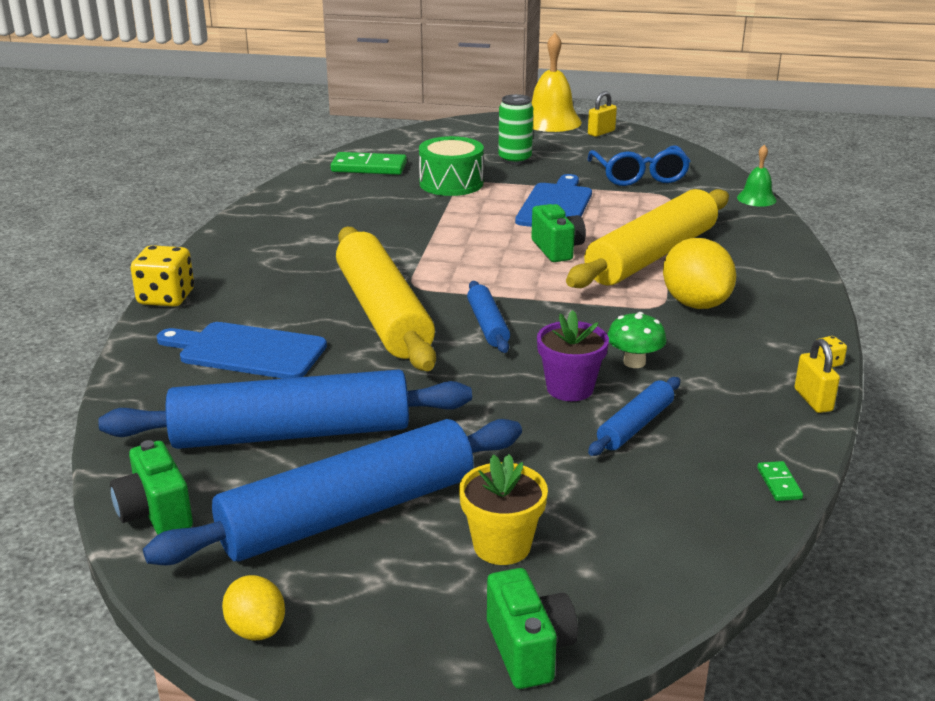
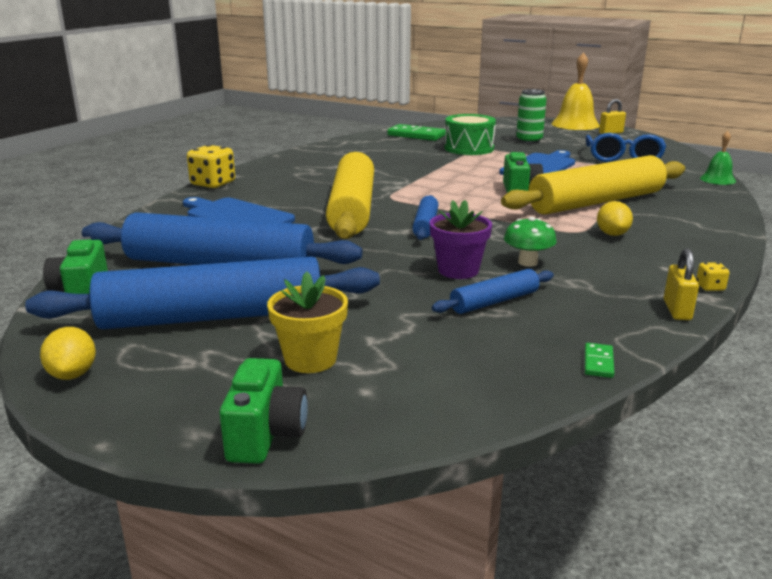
camera: 20 degrees right, 5 degrees down
yellow lemon [663,238,736,309] -> yellow lemon [597,201,633,236], size x0.56

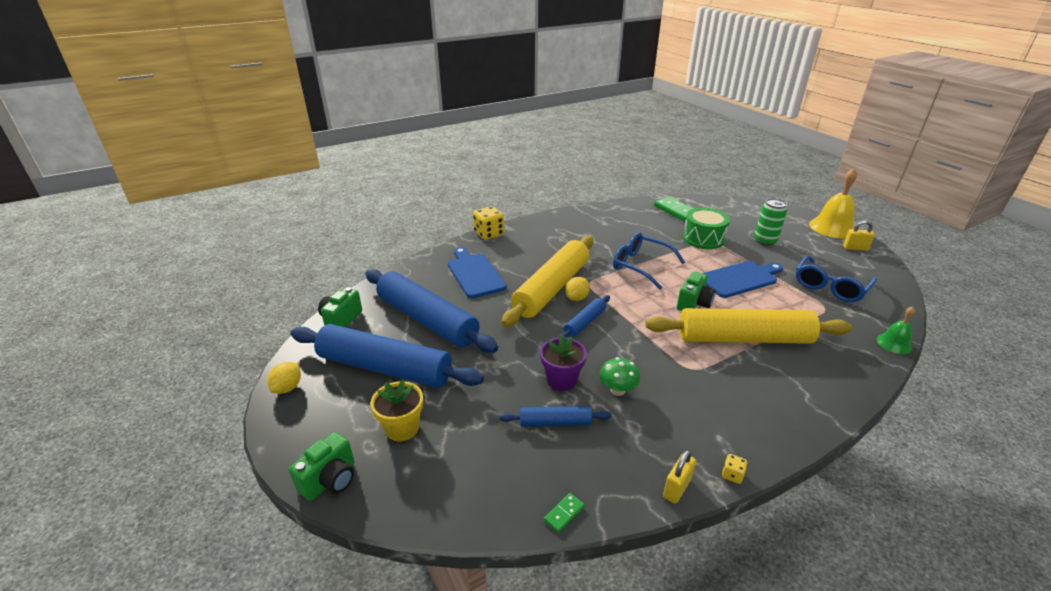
camera: 30 degrees right, 10 degrees up
yellow lemon [597,201,633,236] -> yellow lemon moved to [565,277,590,301]
none -> blue glasses [613,232,686,290]

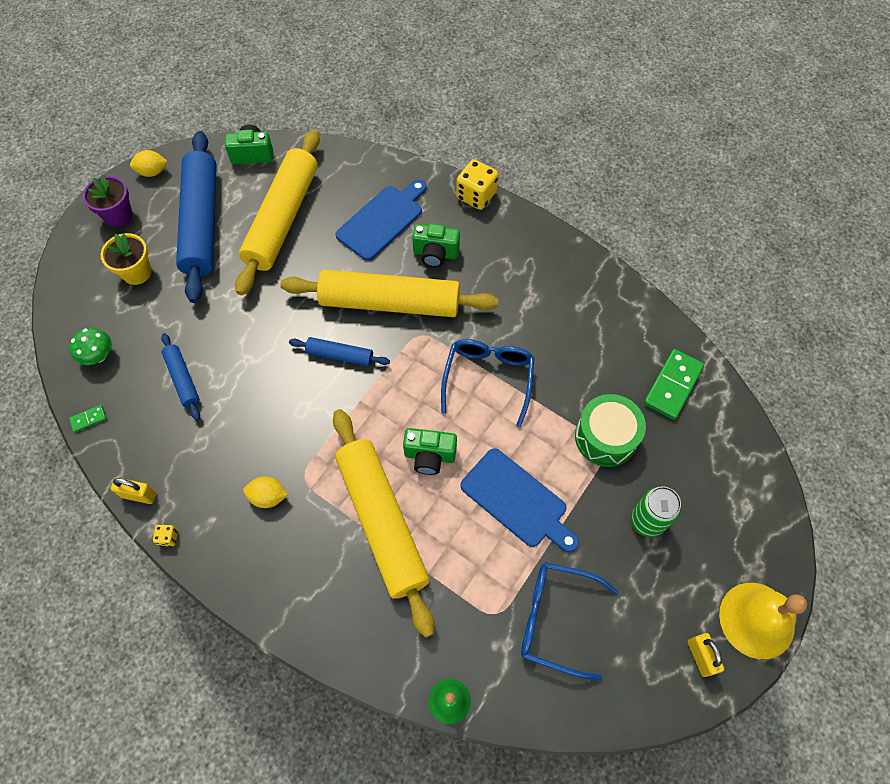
camera: 65 degrees right, 30 degrees up
green camera [289,432,355,501] -> green camera moved to [412,224,460,267]
blue rolling pin [365,269,498,353] -> yellow rolling pin [235,130,320,295]
purple flower pot [540,334,587,391] -> purple flower pot moved to [83,174,133,227]
green domino [544,493,585,533] -> green domino turned 45 degrees counterclockwise [69,405,107,432]
yellow lemon [565,277,590,301] -> yellow lemon moved to [243,477,288,508]
green mushroom [600,357,640,396] -> green mushroom moved to [69,328,112,365]

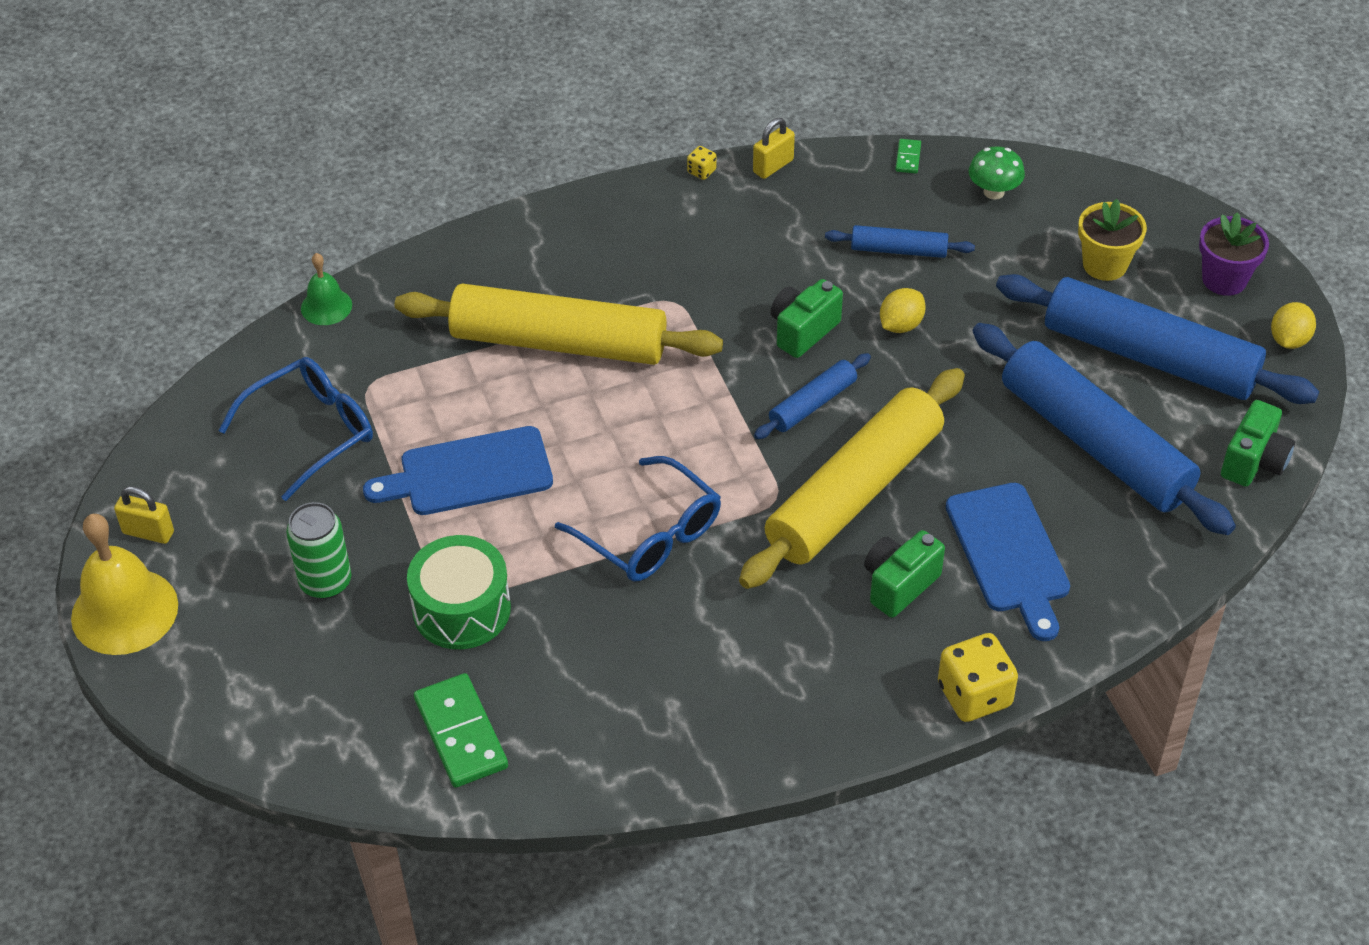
camera: 125 degrees right, 15 degrees down
yellow rolling pin [235,130,320,295] -> blue rolling pin [972,323,1236,535]
yellow lemon [243,477,288,508] -> yellow lemon moved to [880,288,926,333]
green camera [403,428,457,475] -> green camera moved to [771,279,843,358]

